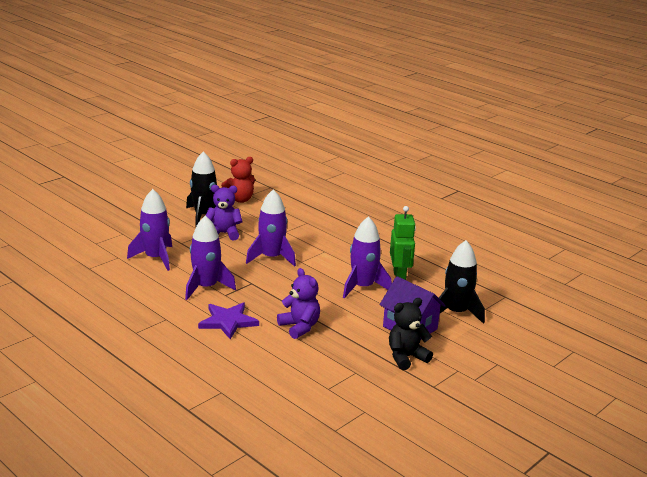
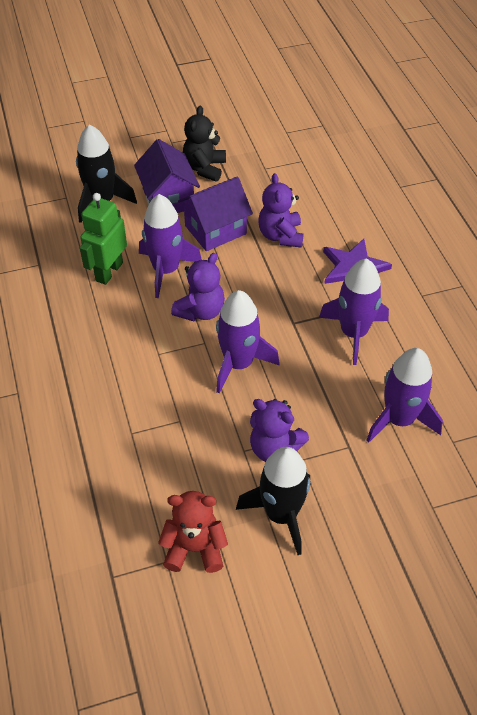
camera: 150 degrees left, 25 degrees up
black teddy bear [389,298,433,370] -> black teddy bear turned 105 degrees clockwise [183,106,226,182]
none -> purple teddy bear [171,253,225,321]
none -> purple house [178,176,253,251]

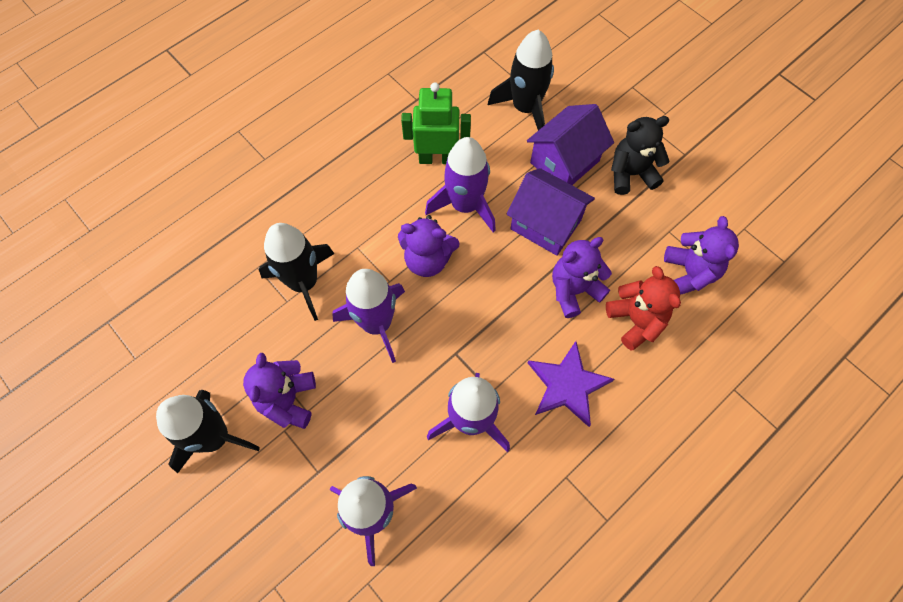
camera: 65 degrees right, 15 degrees up
red teddy bear [158,491,228,573] -> red teddy bear moved to [606,266,681,351]
none -> black rocket [259,223,334,321]
none -> purple teddy bear [664,216,739,295]

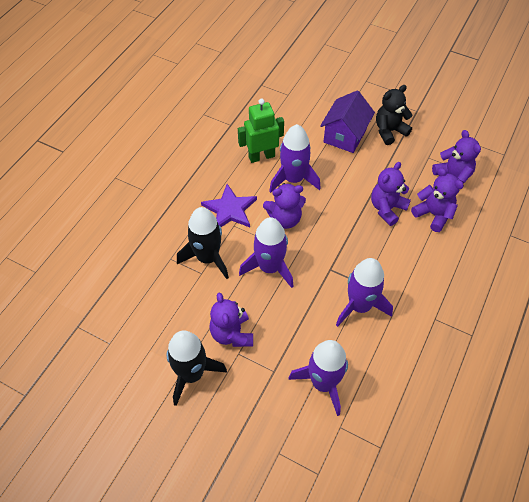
camera: 20 degrees left, 10 degrees down
black rocket [488,30,554,130] -> none
purple house [506,168,595,256] -> none
purple star [528,341,614,427] -> purple star moved to [201,184,257,227]
red teddy bear [606,266,681,351] -> purple teddy bear [411,168,464,232]

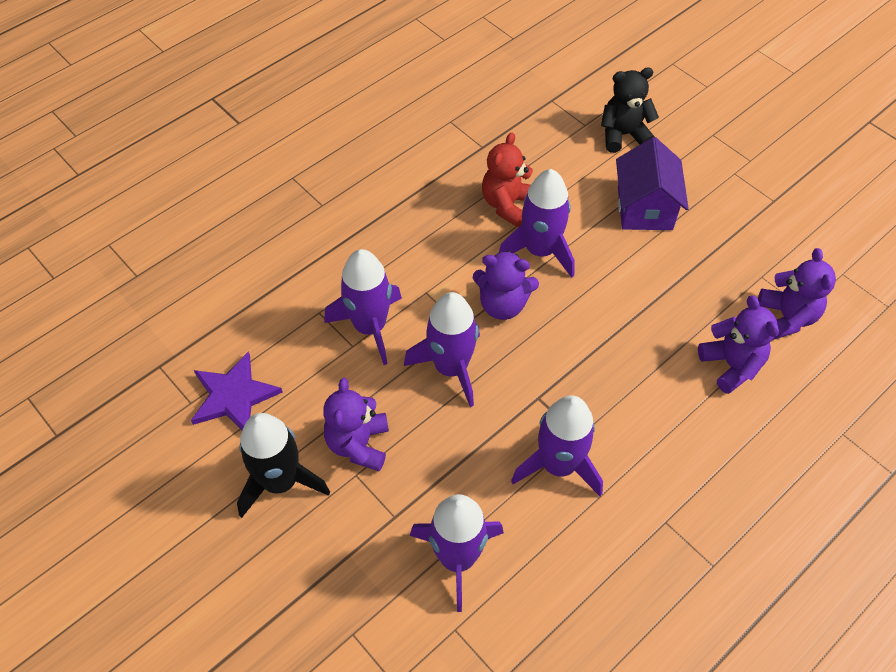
camera: 20 degrees right, 0 degrees up
black rocket [177,207,229,279] -> purple rocket [324,249,402,365]
purple star [201,184,257,227] -> purple star moved to [191,351,283,430]
green robot [238,99,284,163] -> red teddy bear [482,133,533,227]
purple house [320,91,375,153] -> purple house turned 45 degrees counterclockwise [616,137,689,230]
purple teddy bear [371,162,411,226] -> none
black teddy bear [376,85,413,145] -> black teddy bear moved to [601,67,659,153]

